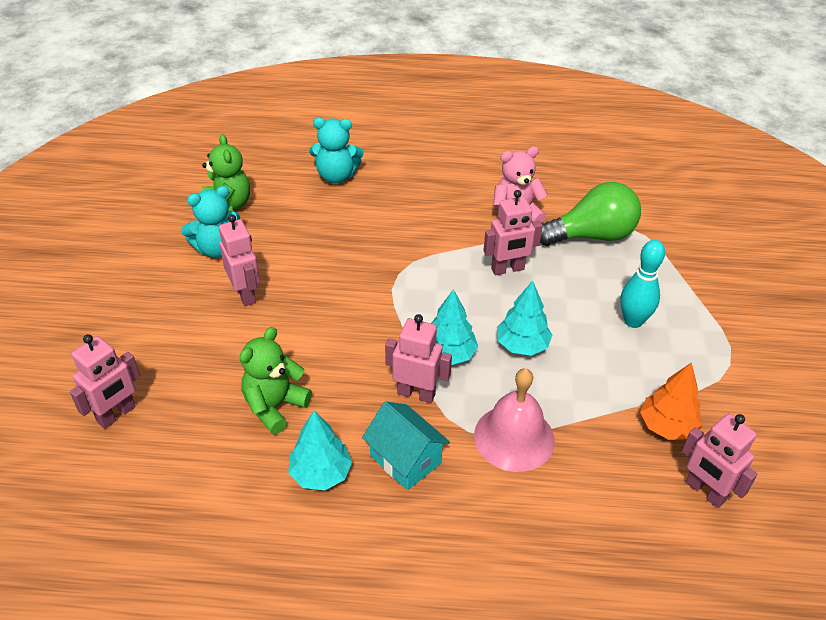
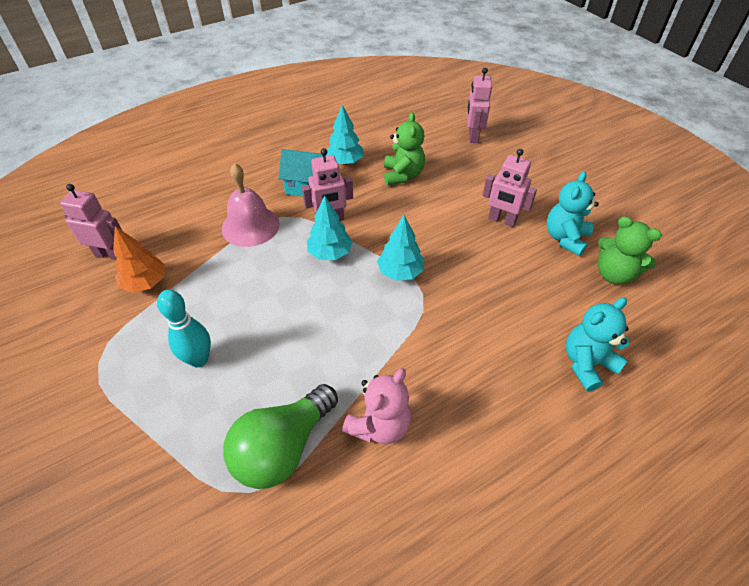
camera: 145 degrees right, 5 degrees up
pink robot [483,190,543,275] -> none
turquoise tree [497,280,552,356] -> turquoise tree moved to [377,215,424,281]

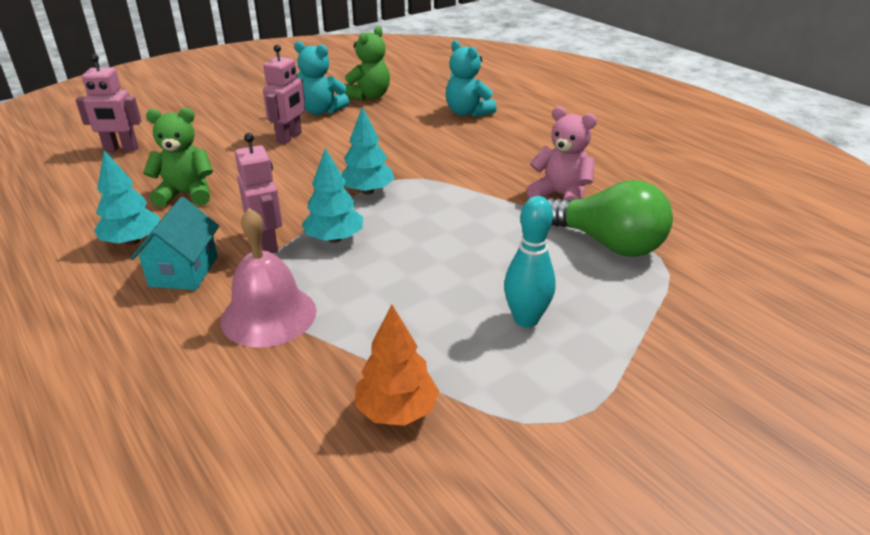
camera: 95 degrees left, 15 degrees down
pink robot [60,184,122,260] -> none

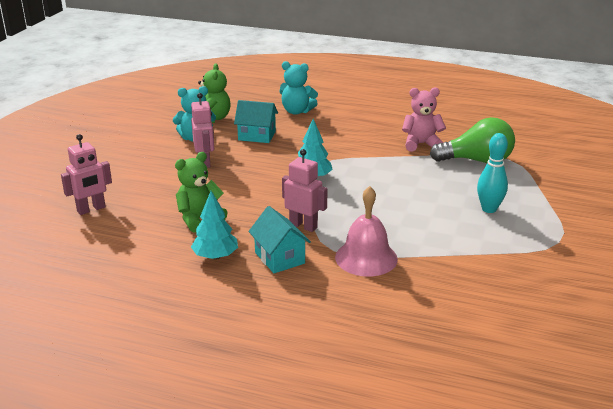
camera: 35 degrees left, 5 degrees down
turquoise tree [302,148,363,243] -> none
orange tree [355,305,439,426] -> none
none -> turquoise house [234,100,278,143]

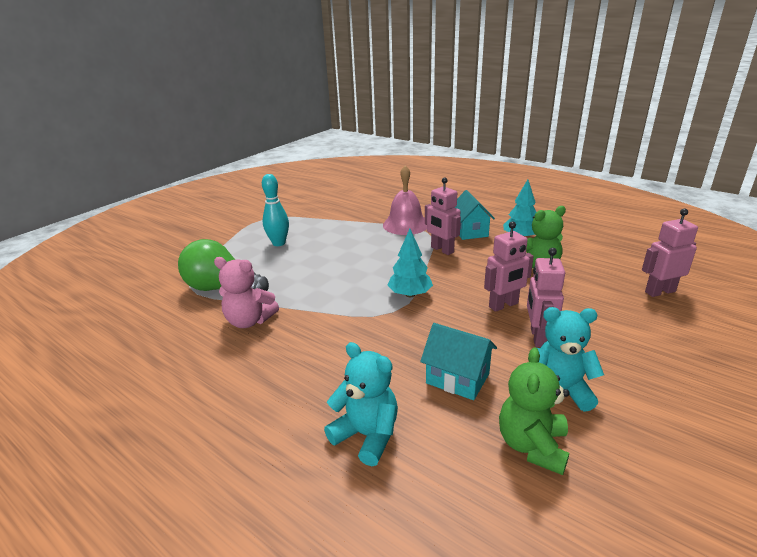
camera: 160 degrees left, 0 degrees up
none -> pink robot [484,221,534,312]

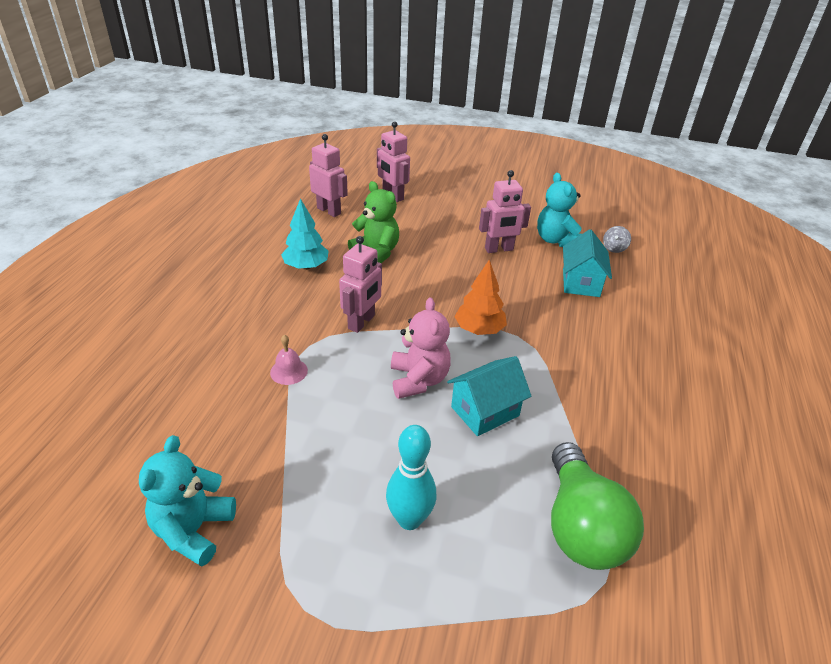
camera: 115 degrees left, 10 degrees up
pink teddy bear [214,257,279,328] -> pink teddy bear moved to [391,297,451,399]
turquoise teddy bear [324,342,398,466] -> turquoise teddy bear moved to [139,435,236,567]
pink bell [383,165,427,235] -> pink bell [270,335,308,385], size x0.49
turquoise tree [387,229,433,297] -> orange tree [454,259,507,335]
turquoise house [454,190,495,240] -> turquoise house moved to [447,356,532,436]
pink robot [484,221,534,312] -> pink robot moved to [309,134,348,217]
green teddy bear [499,347,570,475] -> grey spinning top [603,226,631,253]

